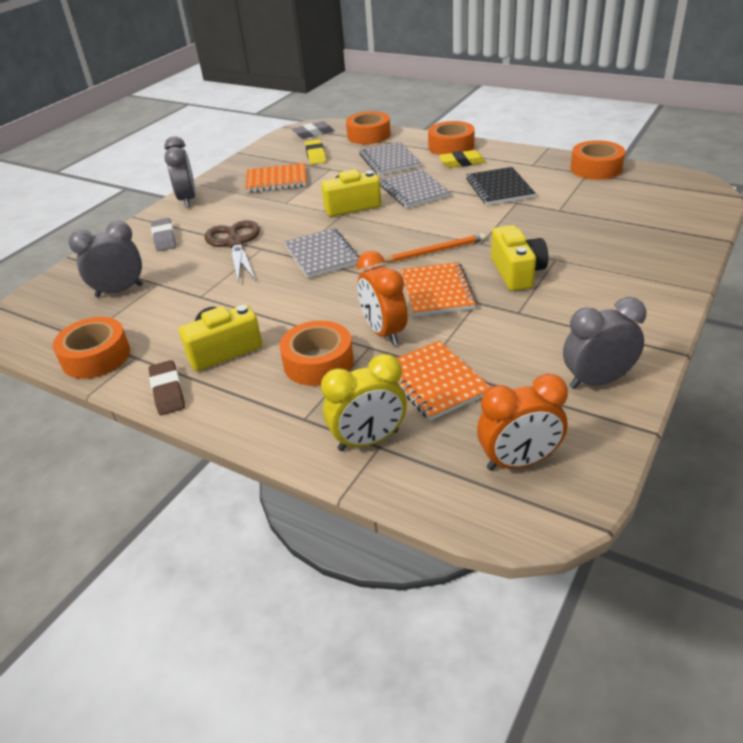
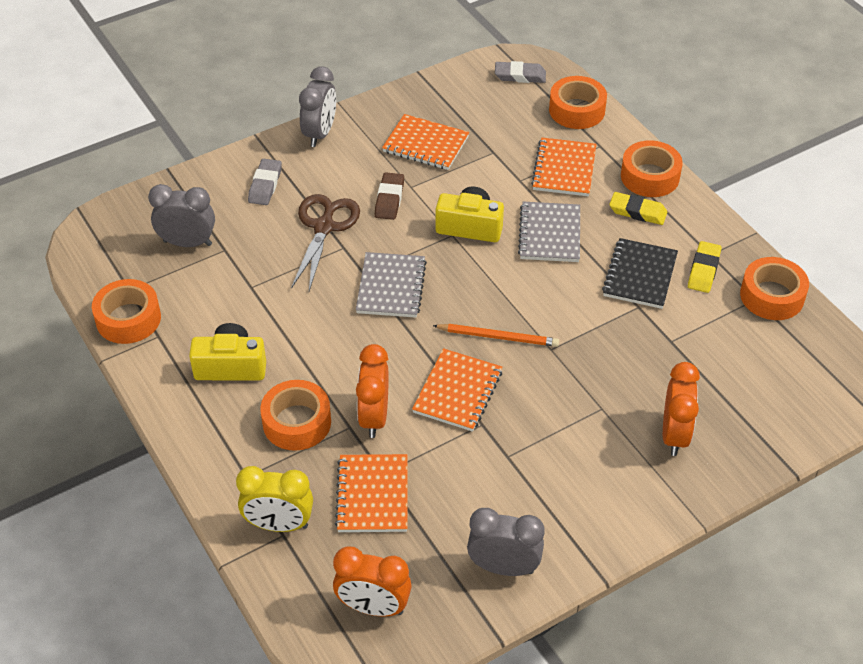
camera: 25 degrees right, 10 degrees up
brown eraser [149,360,185,415] -> brown eraser moved to [375,172,404,220]
yellow eraser [305,139,326,165] -> yellow eraser moved to [688,241,721,293]
grey notebook [359,142,421,175] -> orange notebook [531,138,596,196]
yellow camera [491,225,548,291] -> none
none -> orange clock [663,362,700,456]

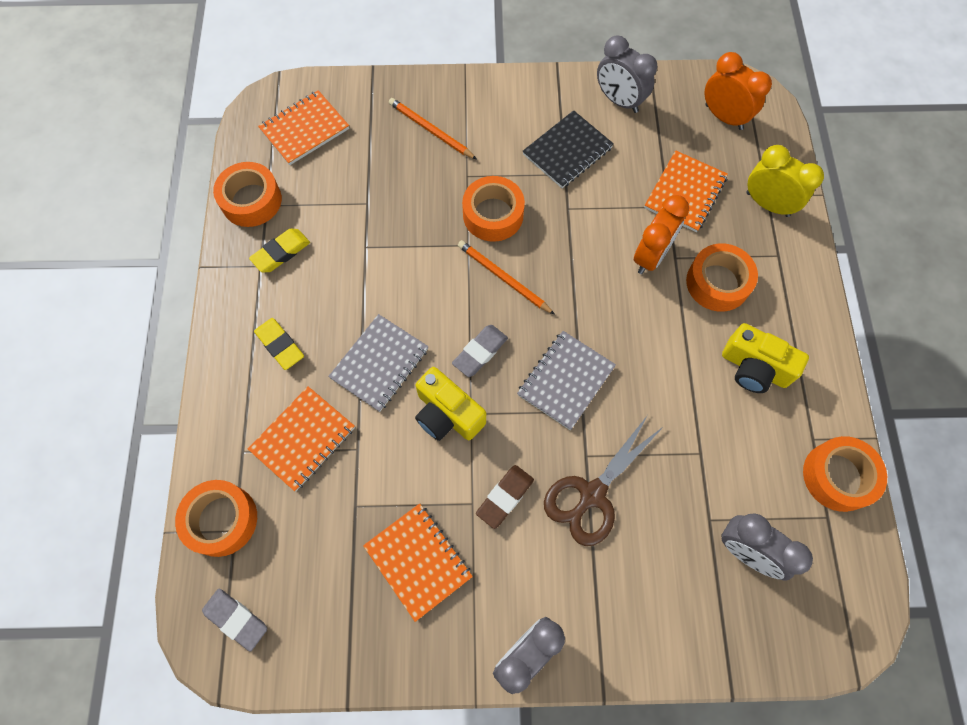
camera: 150 degrees left, 20 degrees up
grey eraser [248,159,282,205] -> grey eraser moved to [452,325,508,377]
orange notebook [412,348,502,432] -> orange notebook moved to [258,90,349,165]
black notebook [602,238,678,309] -> black notebook moved to [523,110,614,188]
orange tape [621,140,683,197] -> orange tape moved to [462,176,525,242]
orange clock [663,362,700,456] -> orange pencil [389,98,476,159]

